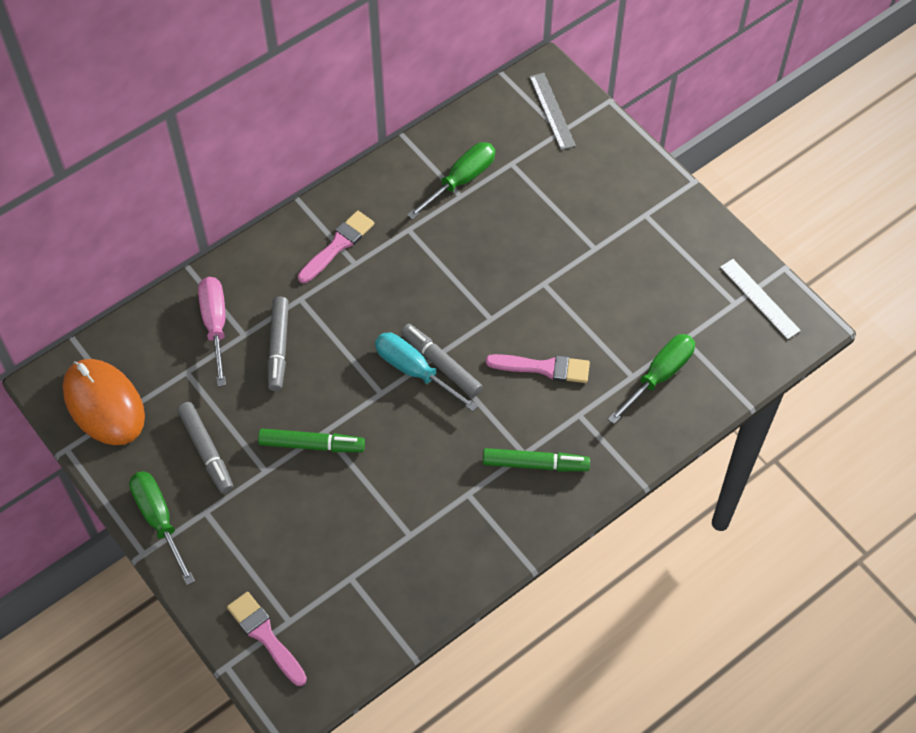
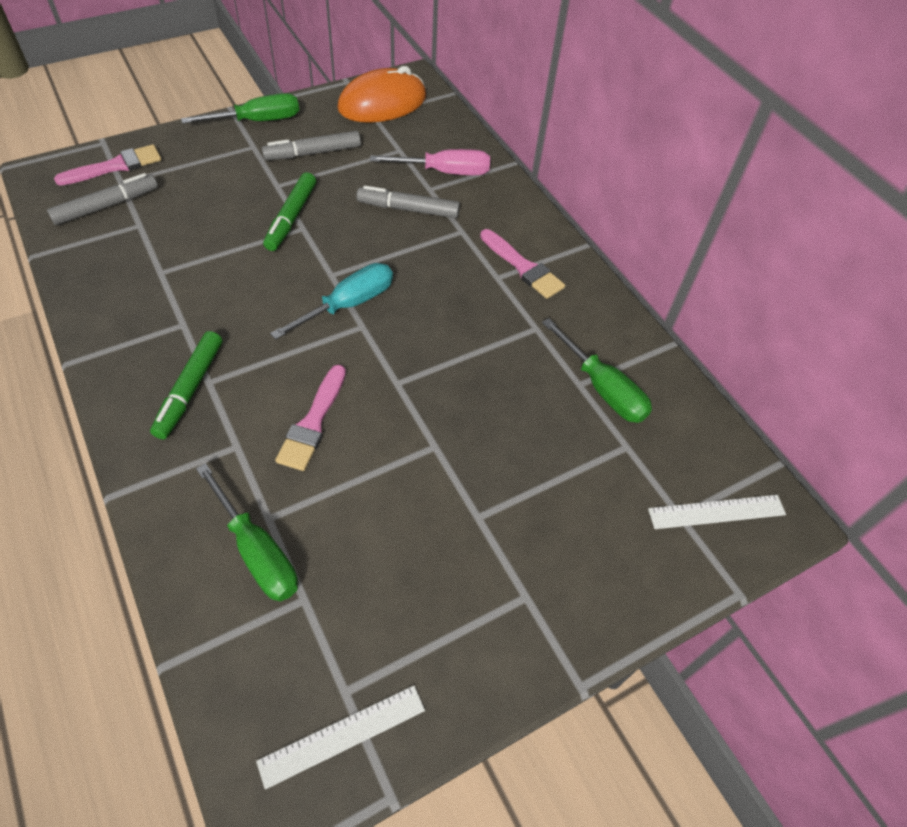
camera: 95 degrees right, 5 degrees down
grey marker [401,324,482,397] -> grey marker moved to [47,173,158,225]
grey ruler [529,73,576,150] -> white ruler [648,495,786,529]

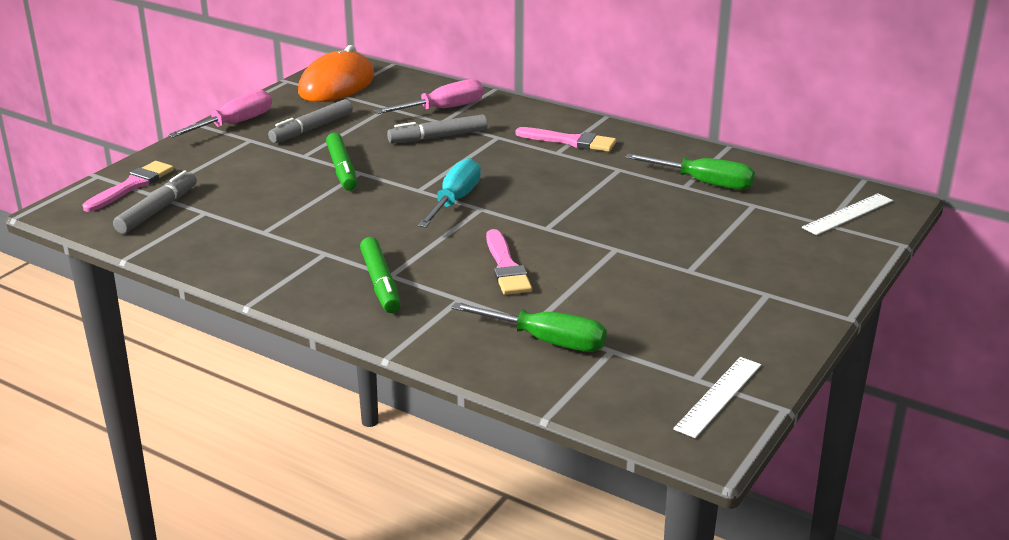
camera: 25 degrees left, 25 degrees down
green screwdriver [181,93,299,124] -> pink screwdriver [168,90,272,138]

